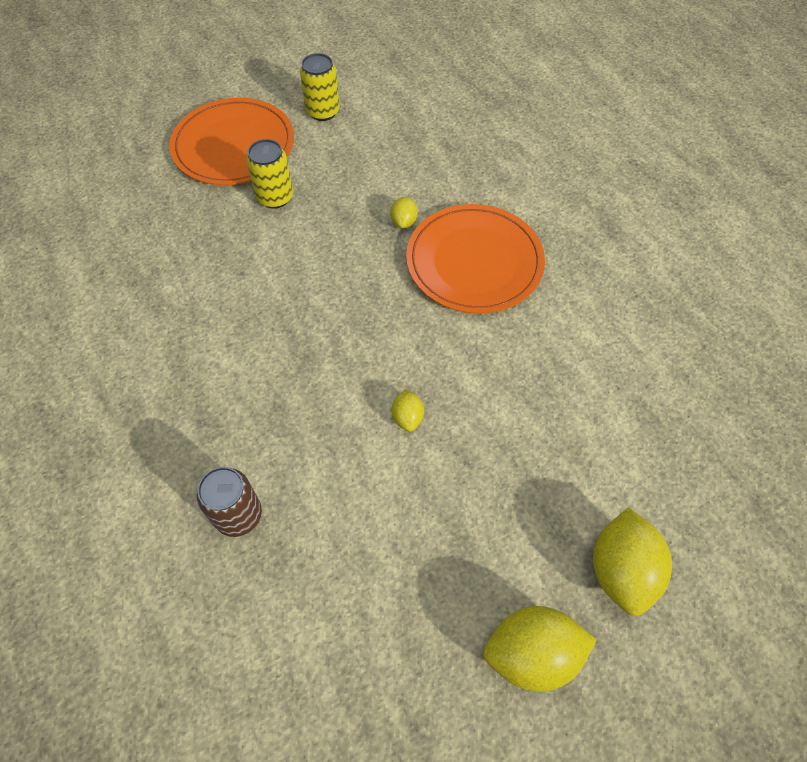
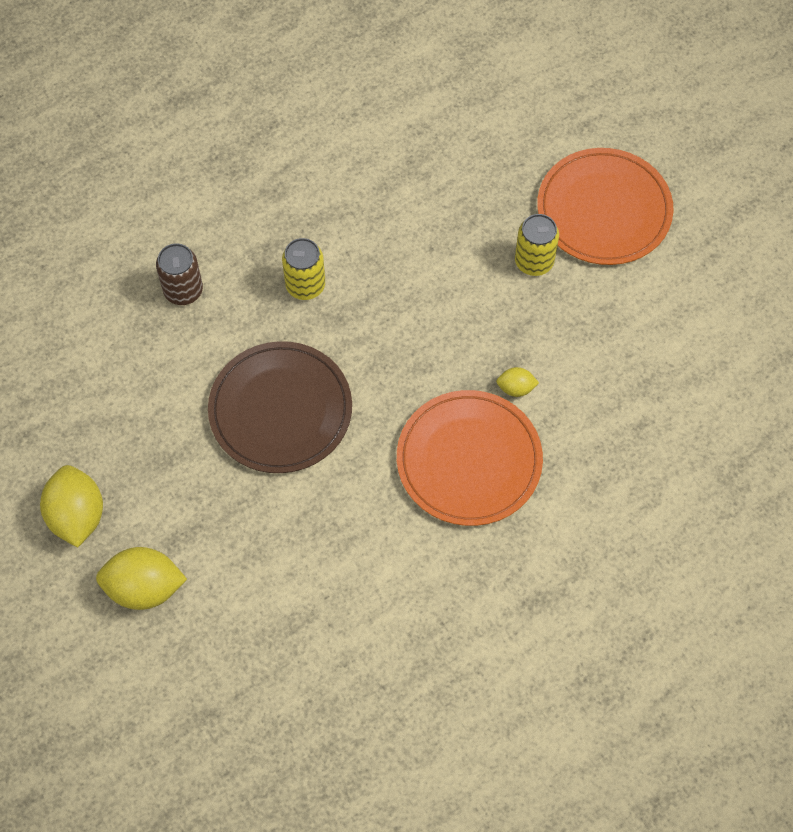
camera: 85 degrees right, 5 degrees up
yellow can [300,53,340,121] -> yellow can moved to [282,238,325,300]
yellow lemon [392,389,424,432] -> brown plate [208,341,352,473]

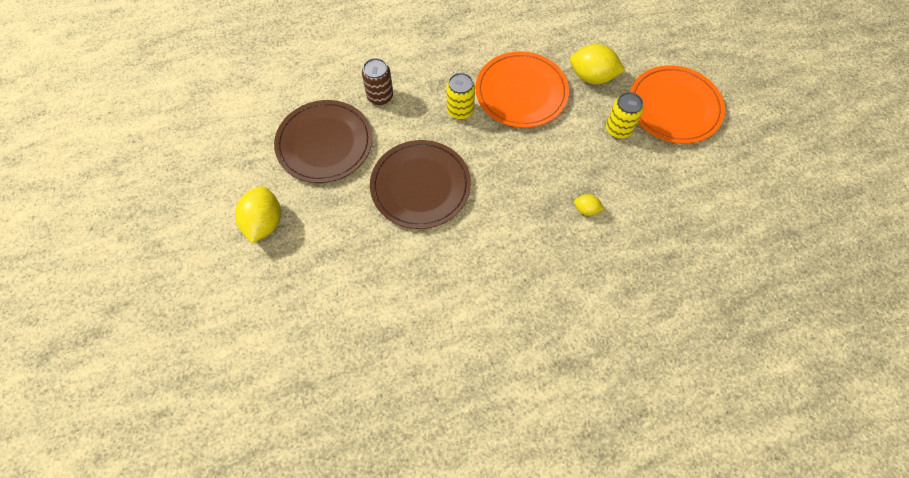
camera: 15 degrees right, 0 degrees up
yellow lemon [96,547,187,610] -> yellow lemon moved to [570,44,625,84]
orange plate [397,390,543,526] -> orange plate moved to [475,51,569,128]
none -> brown plate [274,100,372,183]

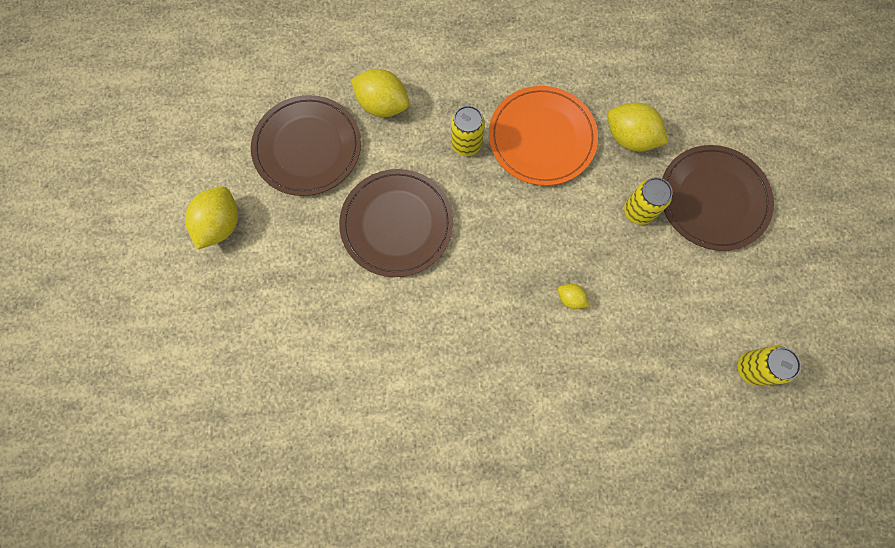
camera: 15 degrees right, 10 degrees up
brown can [362,58,393,105] -> yellow lemon [351,69,409,117]
orange plate [630,65,725,144] -> brown plate [662,145,774,251]
none -> yellow can [738,346,801,386]

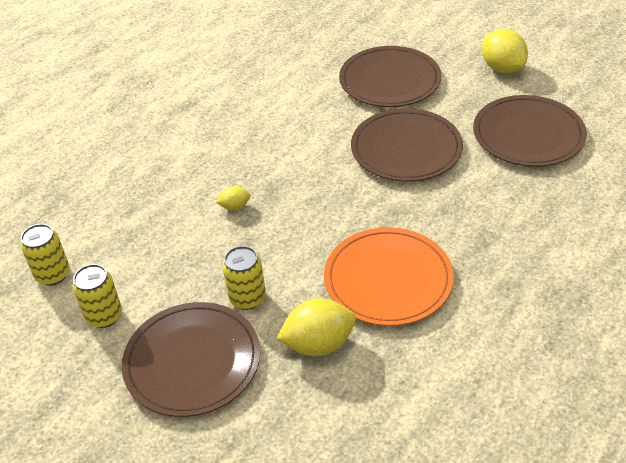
camera: 135 degrees right, 30 degrees down
yellow lemon [351,69,409,117] -> none
yellow can [451,105,485,156] -> yellow can moved to [73,264,122,328]
none -> brown plate [339,46,441,107]

